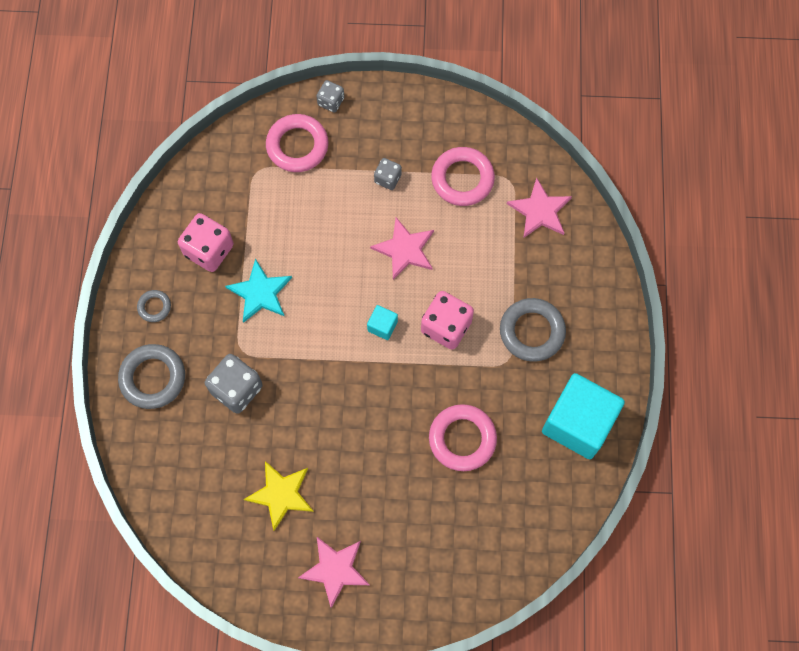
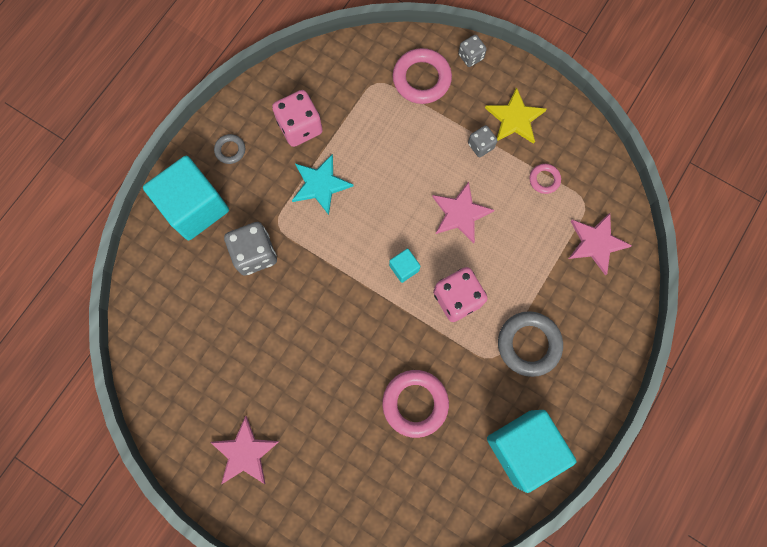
camera: 30 degrees right, 5 degrees up
grey ring [118,344,185,409] -> turquoise cube [143,156,229,240]
yellow star [244,461,314,531] -> yellow star moved to [485,87,547,144]
pink ring [431,147,495,206] -> pink ring [529,164,561,194], size x0.52

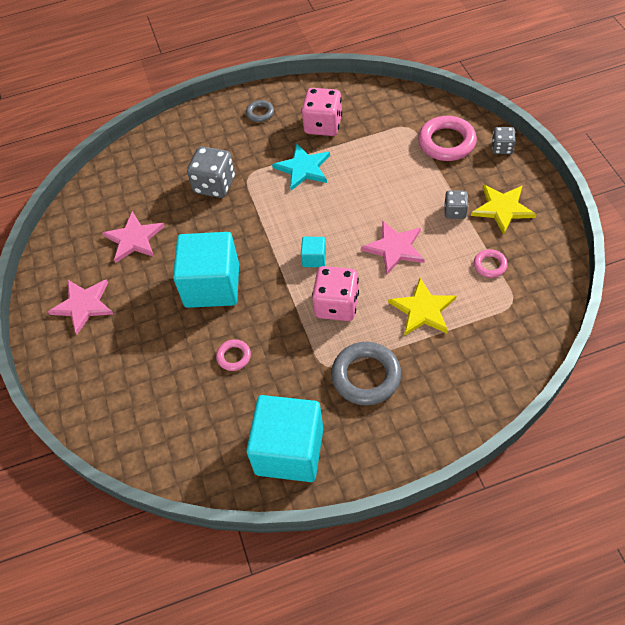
camera: 45 degrees right, 20 degrees down
turquoise cube [143,156,229,240] -> turquoise cube moved to [173,232,239,308]
pink ring [382,370,449,438] -> pink ring [216,339,251,371], size x0.52
pink star [568,213,632,275] -> pink star moved to [102,211,165,263]
none -> yellow star [388,278,456,336]

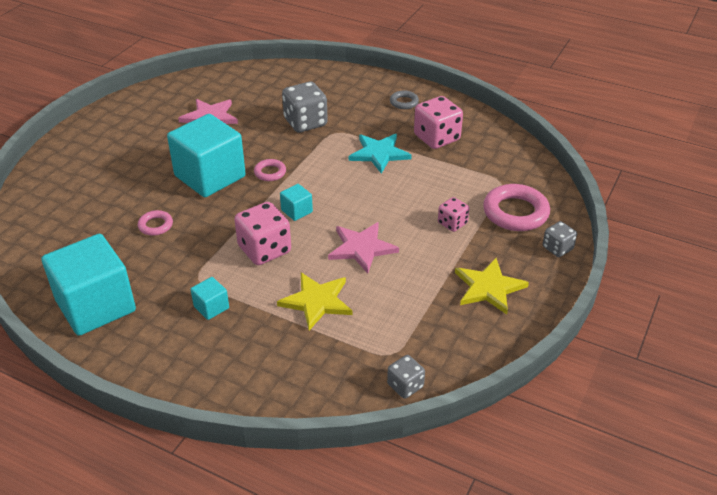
camera: 40 degrees right, 15 degrees down
pink star [48,279,113,334] -> none
grey ring [331,342,401,405] -> turquoise cube [191,277,229,320]
grey dice [444,190,468,219] -> grey dice moved to [387,355,425,399]
pink ring [474,249,508,278] -> pink ring moved to [254,159,286,181]
none -> pink dice [438,197,469,232]

